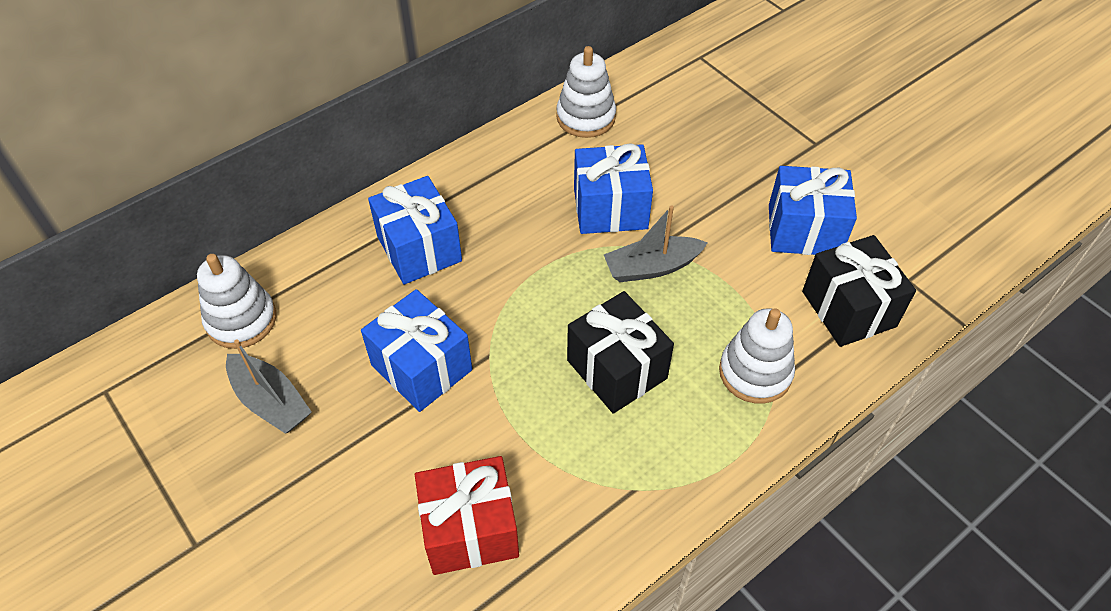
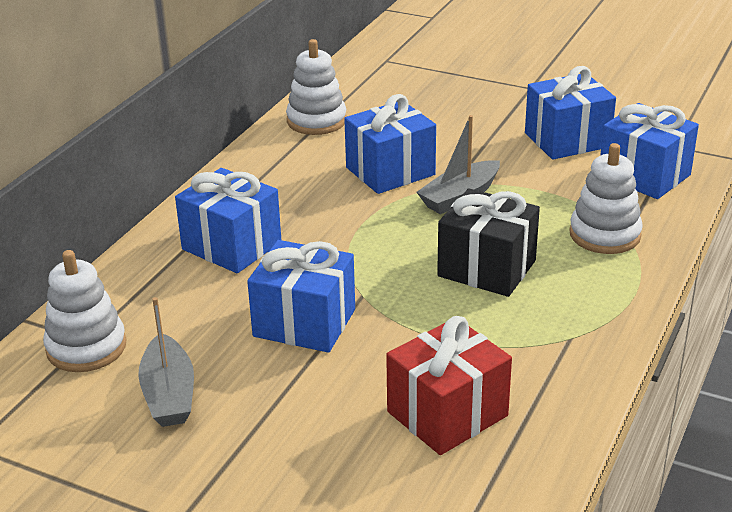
camera: 25 degrees left, 20 degrees down
grey boat [226,340,312,434] -> grey boat turned 60 degrees clockwise [138,297,194,427]
black gift [802,235,916,347] -> blue gift [600,103,699,199]

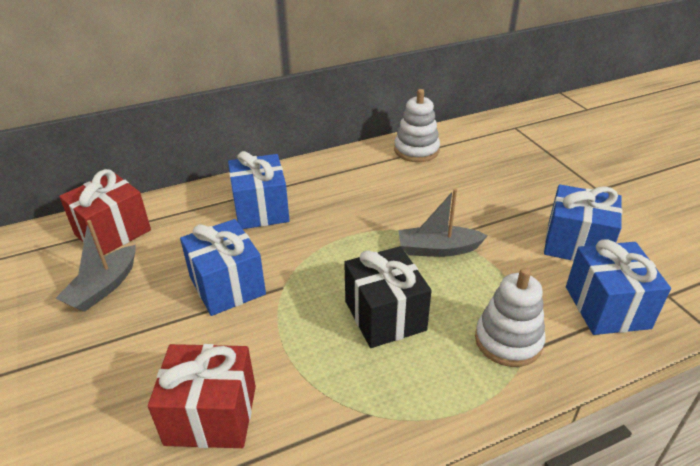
camera: 40 degrees right, 5 degrees up
white stacking toy [43,250,126,372] -> red gift [59,169,151,256]
blue gift [344,94,436,194] -> none

